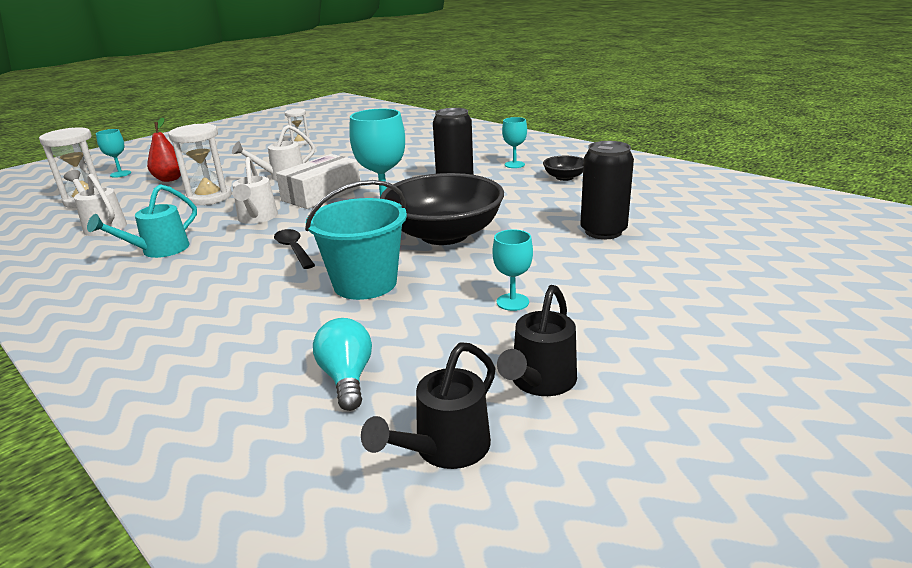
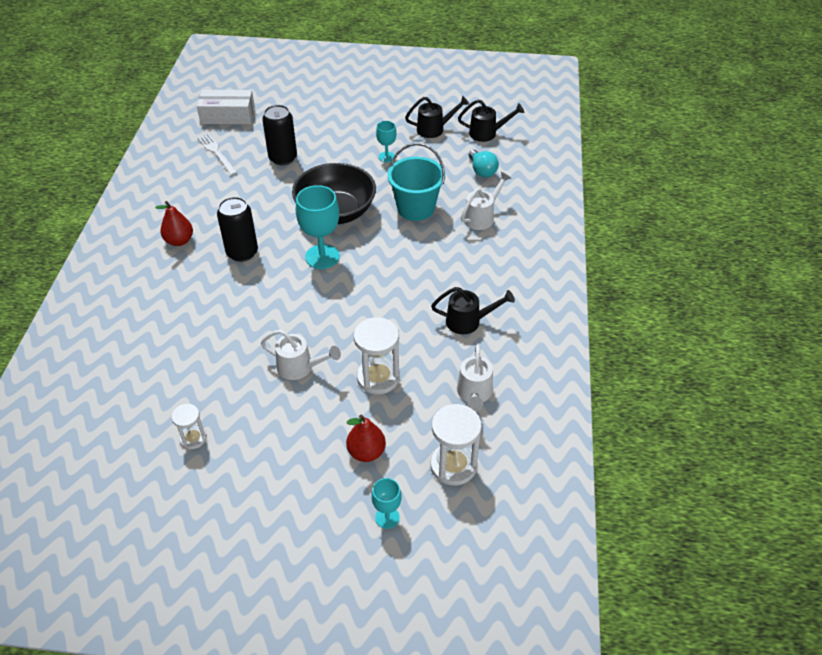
camera: 130 degrees left, 20 degrees up
turquoise watering can [87,184,197,258] -> black watering can [431,287,515,334]
white watering can [232,157,278,224] -> white watering can moved to [461,172,511,230]
black spoon [274,229,315,269] -> none
white box [276,154,361,209] -> white box moved to [197,90,255,124]
turquoise light bulb [313,318,372,411] -> turquoise light bulb turned 60 degrees counterclockwise [469,150,499,178]
turquoise goblet [502,117,527,168] -> red pear [155,201,193,246]
black bowl [543,156,584,181] -> none
none -> white fork [198,134,238,175]

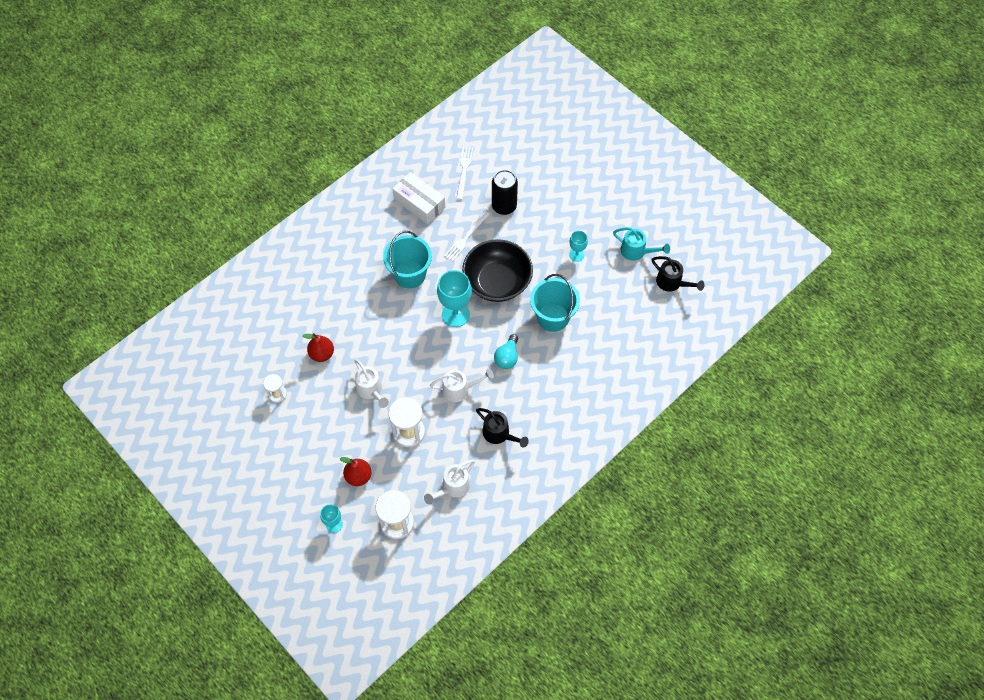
camera: 40 degrees right, 15 degrees up
red pear [155,201,193,246] -> red pear moved to [303,333,334,362]
white box [197,90,255,124] -> white box moved to [392,172,446,224]
black can [217,197,258,262] -> turquoise bucket [383,231,432,289]
black watering can [405,96,469,138] -> turquoise watering can [613,227,670,261]
white watering can [461,172,511,230] -> white watering can moved to [430,368,494,402]
turquoise light bulb [469,150,499,178] -> turquoise light bulb moved to [494,334,518,369]
none -> white fork [444,211,490,262]

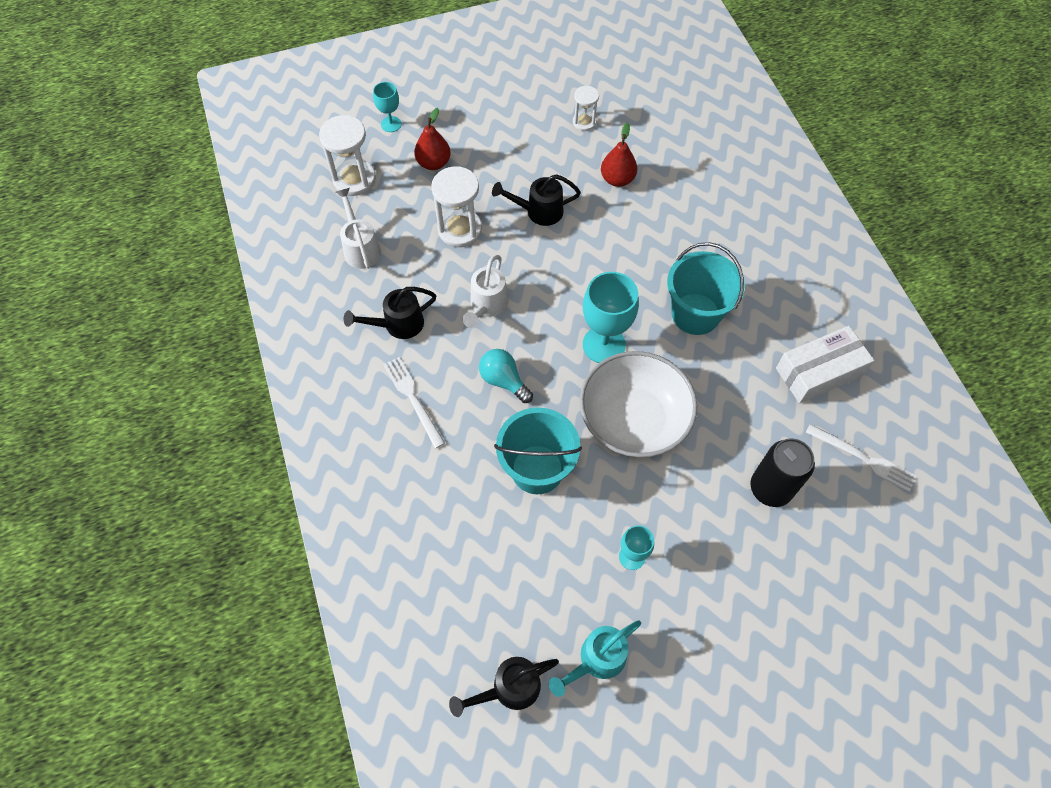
camera: 115 degrees right, 0 degrees up
white watering can [355,359,389,408] -> black watering can [492,174,581,226]
white fork [444,211,490,262] -> white fork moved to [383,357,445,448]
black bowl [462,239,533,302] -> white bowl [580,351,697,457]

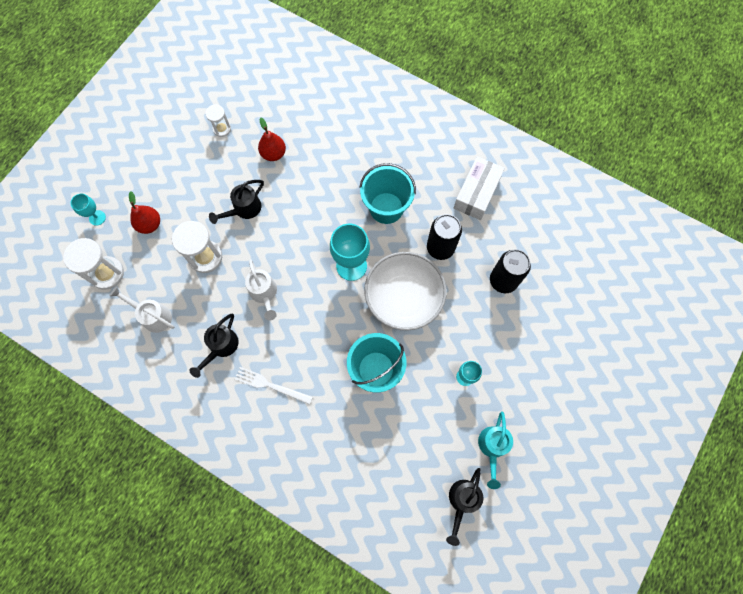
camera: 40 degrees left, 10 degrees up
turquoise light bulb [479,349,533,403] -> none
white fork [805,424,916,492] -> none
none -> black can [427,214,462,260]

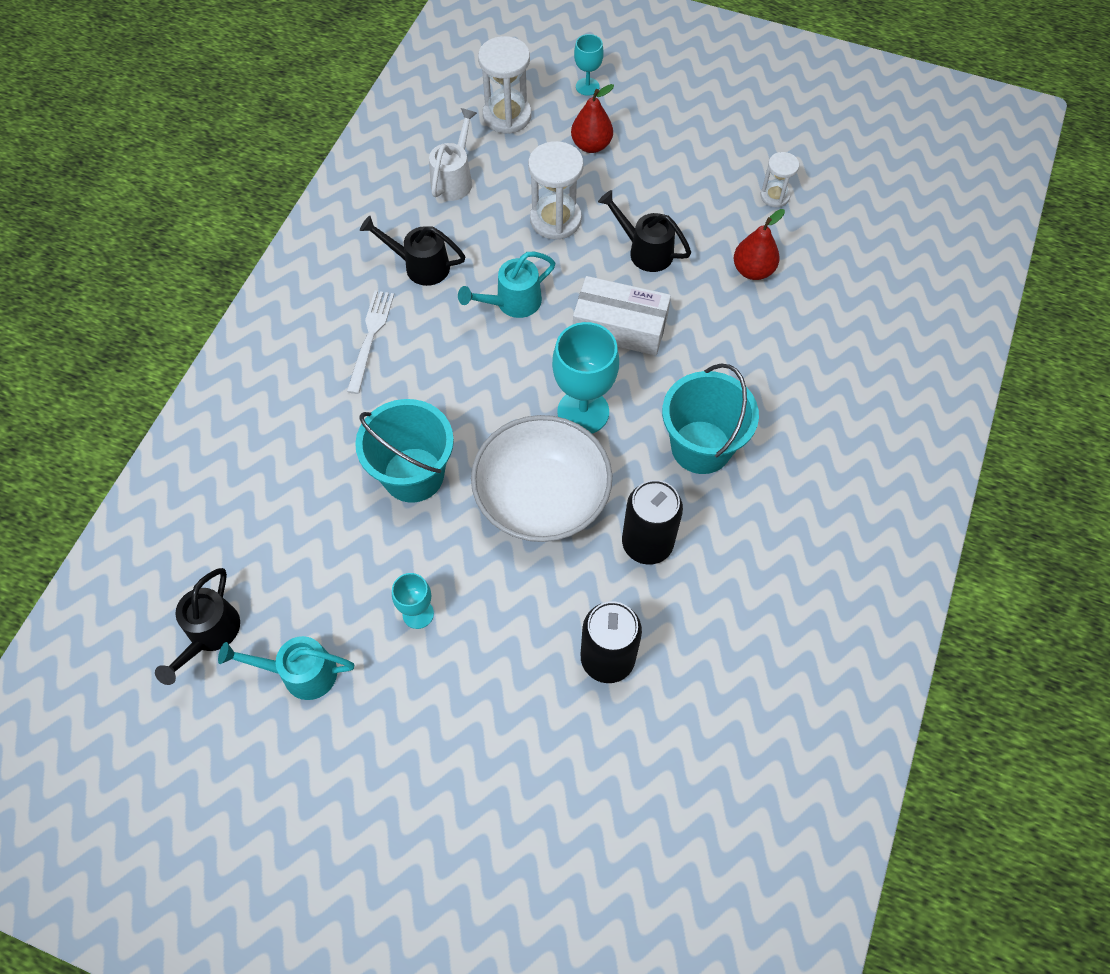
camera: 80 degrees right, 10 degrees down
white watering can [245,259,277,321] -> turquoise watering can [458,252,555,318]
black watering can [446,468,483,546] -> black watering can turned 90 degrees counterclockwise [155,568,240,685]
white box [454,157,505,220] -> white box moved to [573,276,671,356]

